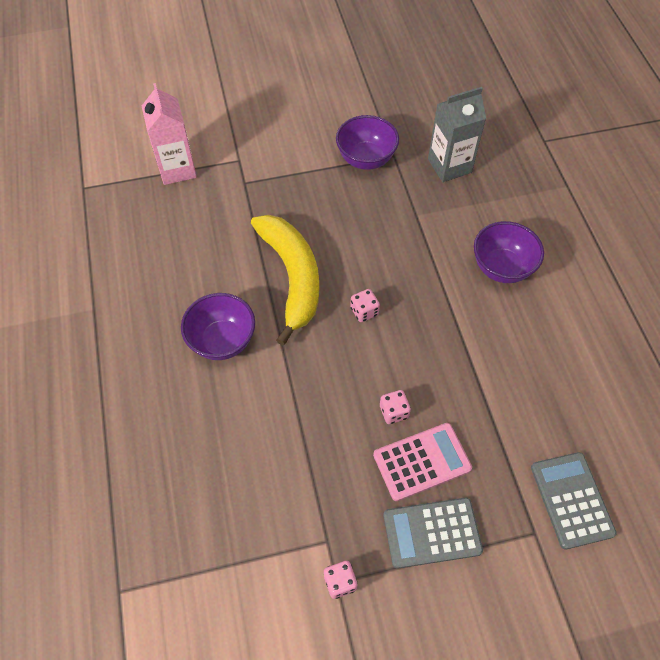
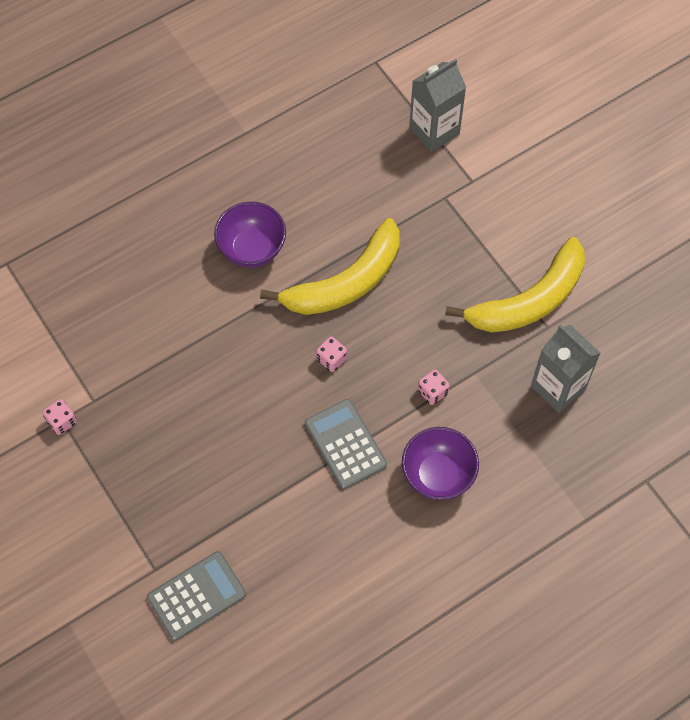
camera: 70 degrees right, 5 degrees up
pink carton [142,83,197,185] -> grey carton [409,58,466,152]
purple bowl [336,115,399,170] -> yellow banana [445,237,585,332]
pink calculator [373,423,472,501] -> none
pink dice [380,390,411,424] -> pink dice moved to [418,369,450,405]
grey calculator [383,498,483,569] -> grey calculator moved to [305,399,387,489]

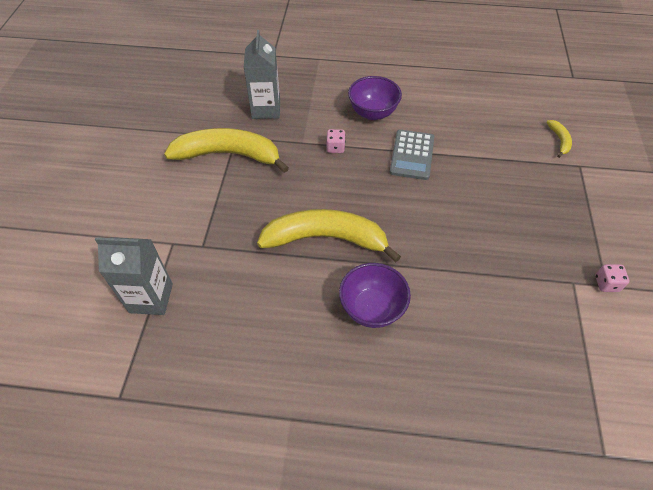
camera: 140 degrees left, 10 degrees down
grey calculator [147,551,246,640] -> yellow banana [546,120,572,158]
pink dice [316,336,347,372] -> none

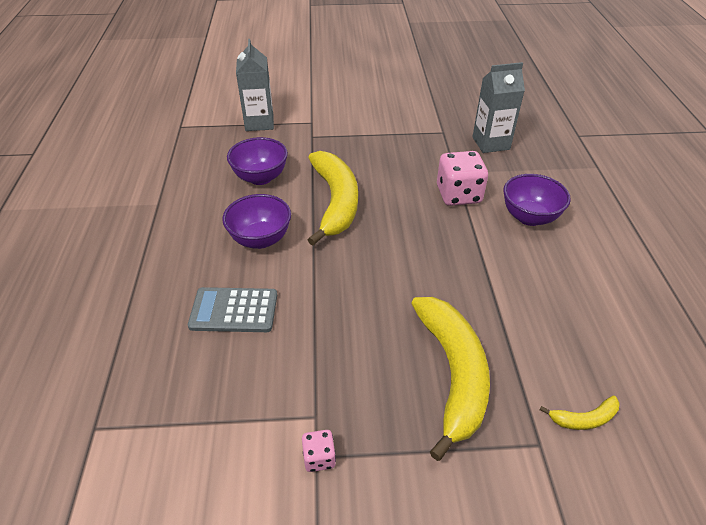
camera: 80 degrees right, 10 degrees down
yellow banana [164,128,289,173] -> yellow banana moved to [411,297,490,461]
pink dice [326,129,346,153] -> pink dice [437,151,488,206], size x2.02
grey calculator [390,130,434,180] -> grey calculator moved to [188,287,277,332]
none -> purple bowl [227,137,288,185]

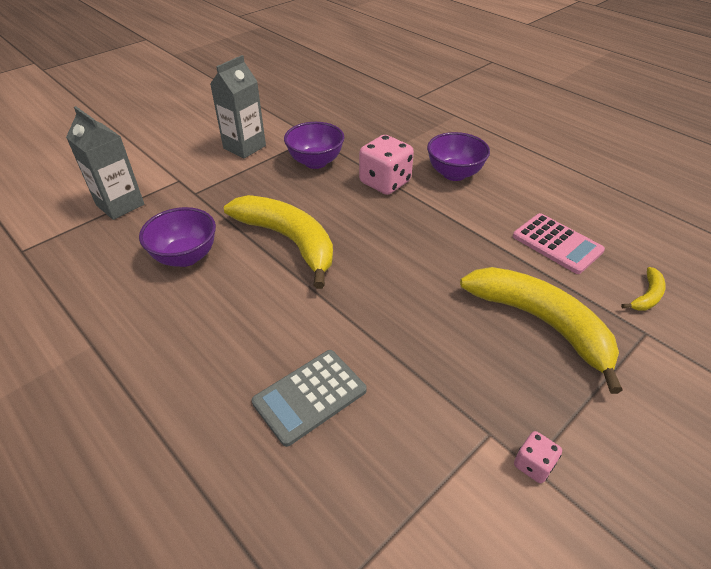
camera: 40 degrees left, 0 degrees up
purple bowl [223,194,291,249] -> purple bowl moved to [284,122,345,169]
grey carton [472,62,525,153] -> grey carton moved to [210,55,266,158]
none -> pink calculator [513,213,605,274]

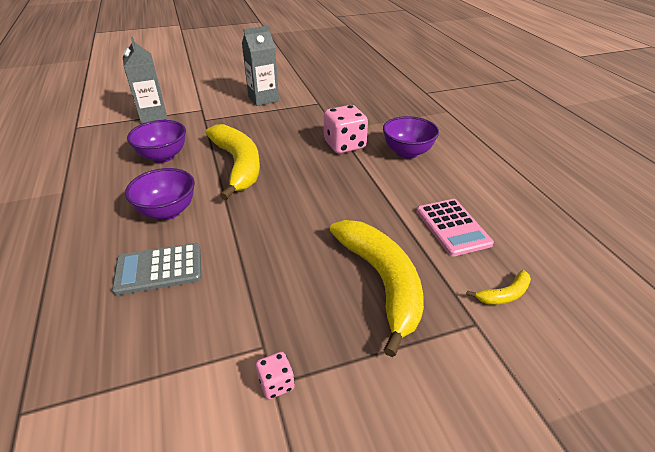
camera: 25 degrees right, 5 degrees down
purple bowl [284,122,345,169] -> purple bowl moved to [125,168,195,220]

